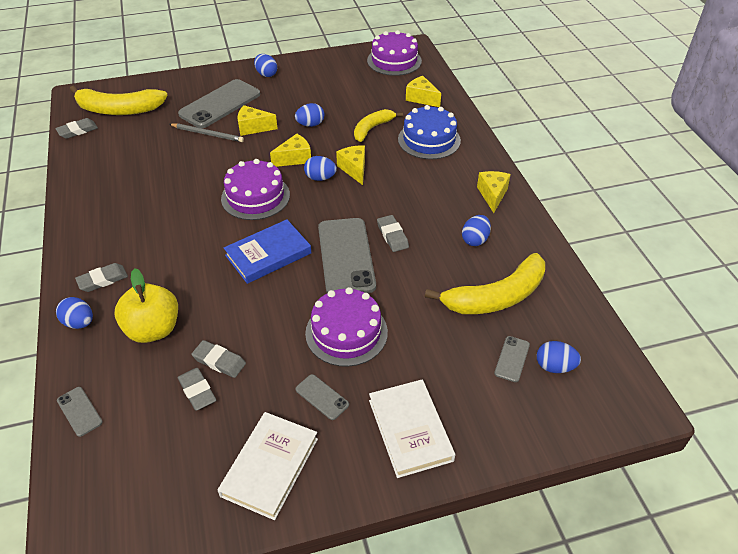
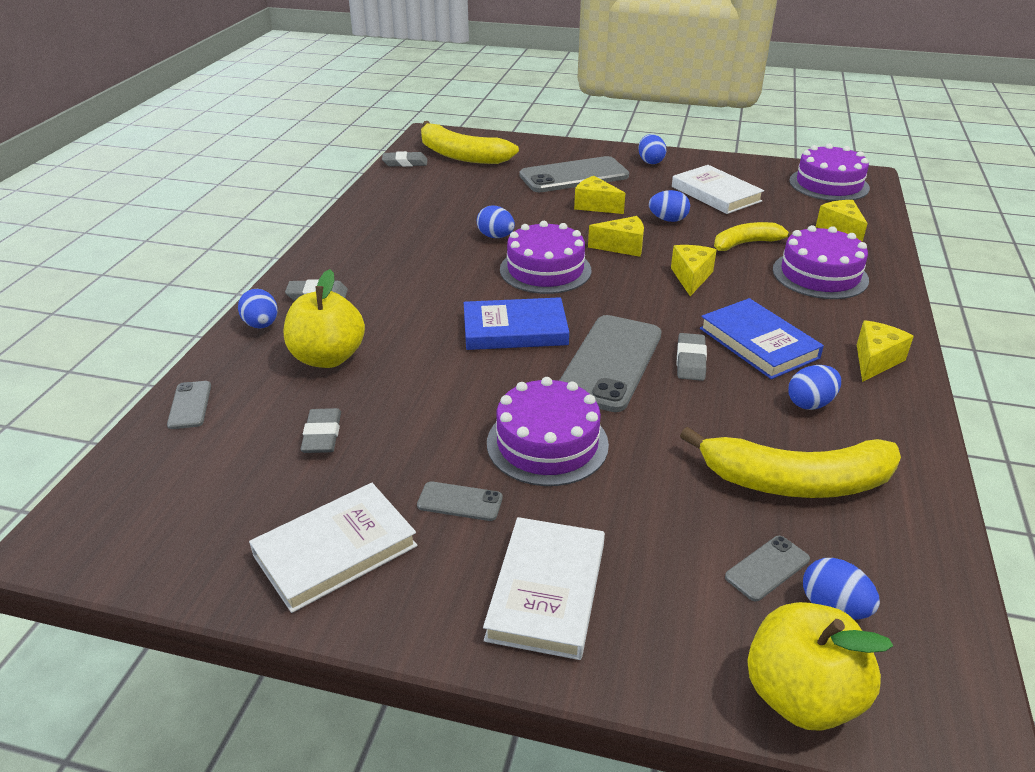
camera: 30 degrees right, 10 degrees down
grey pencil [169,123,244,142] -> none
grey eraser [192,340,246,378] -> none
grey phone [295,374,349,420] -> grey phone turned 60 degrees counterclockwise [417,481,503,521]
blue egg [304,156,337,181] -> blue egg moved to [477,205,515,238]
blue cake [398,105,461,159] -> purple cake [773,225,869,299]
none -> white book [672,165,764,214]
none -> blue book [700,298,824,379]
none -> yellow apple [747,602,893,731]

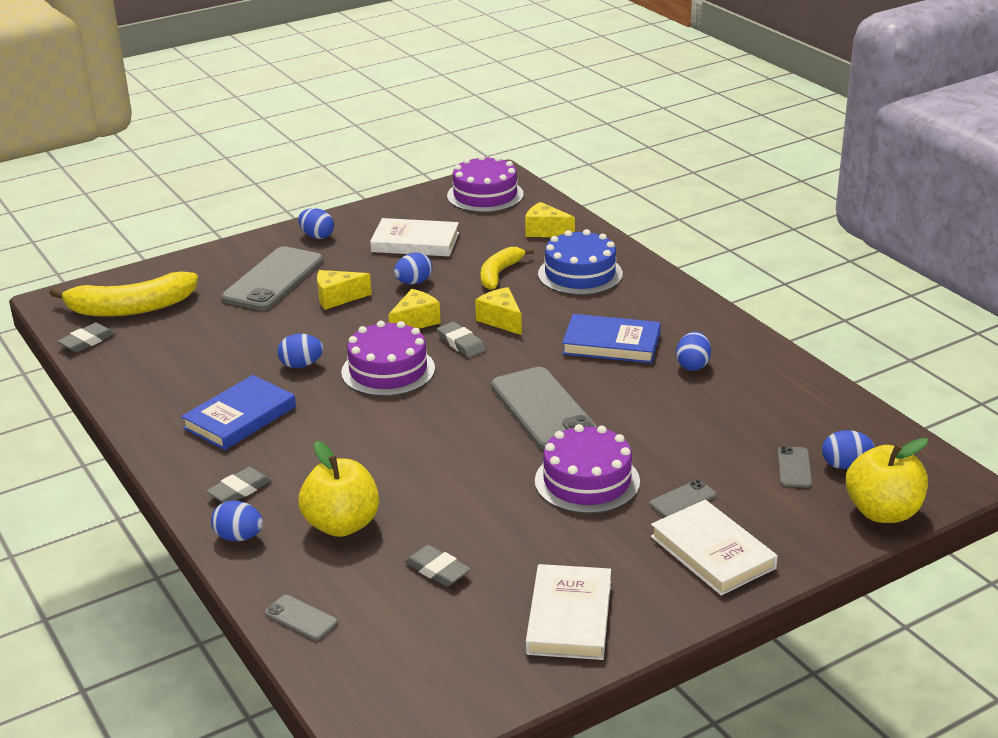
camera: 45 degrees left, 5 degrees down
grey phone [417,481,503,521] -> grey phone moved to [649,480,716,518]
blue book [464,297,569,350] -> blue book moved to [181,375,296,450]
grey eraser [677,333,707,381] -> grey eraser moved to [437,322,486,358]
yellow banana [680,427,901,498] -> none
purple cake [773,225,869,299] -> blue cake [538,229,623,295]
yellow cheese [857,320,914,382] -> none

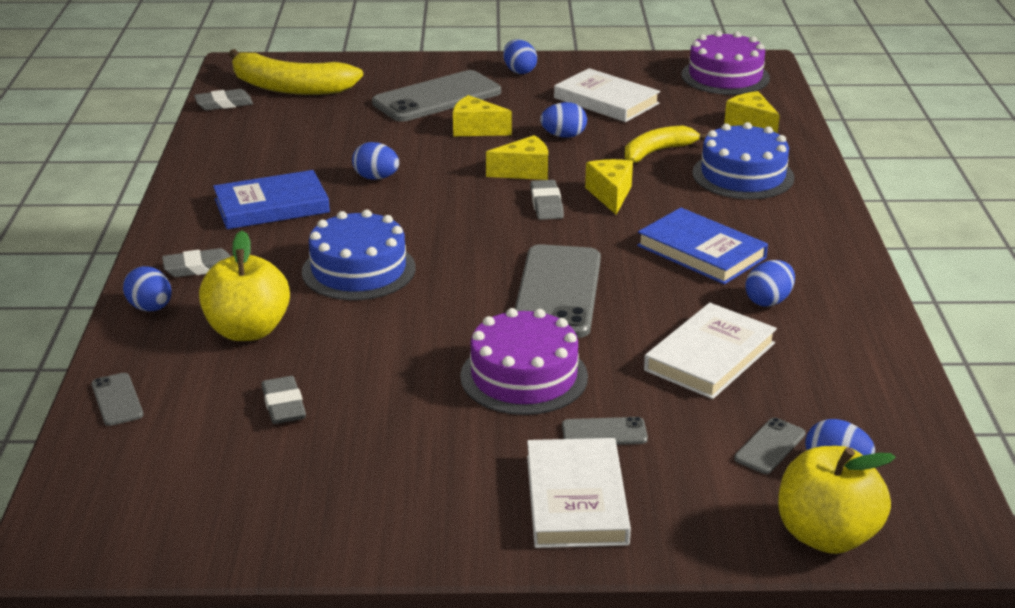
camera: 30 degrees right, 0 degrees up
purple cake [341,321,435,396] -> none
white book [526,564,611,660] -> white book moved to [644,303,777,399]
none -> blue cake [302,210,416,300]

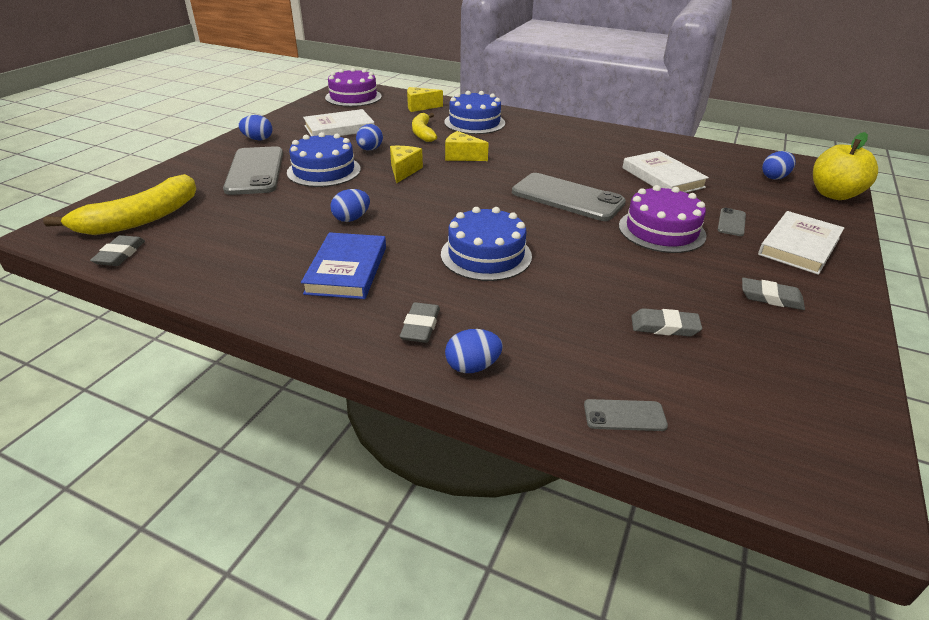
camera: 65 degrees left, 5 degrees up
yellow apple [199,231,290,341] -> none
yellow cheese [453,95,512,136] -> blue cake [287,132,361,187]
white book [527,438,631,548] -> white book turned 75 degrees counterclockwise [758,211,844,275]
grey eraser [530,180,564,220] -> grey eraser moved to [742,278,805,310]
blue book [637,208,768,284] -> none
grey phone [734,418,806,474] -> none
blue egg [745,260,795,306] -> none

